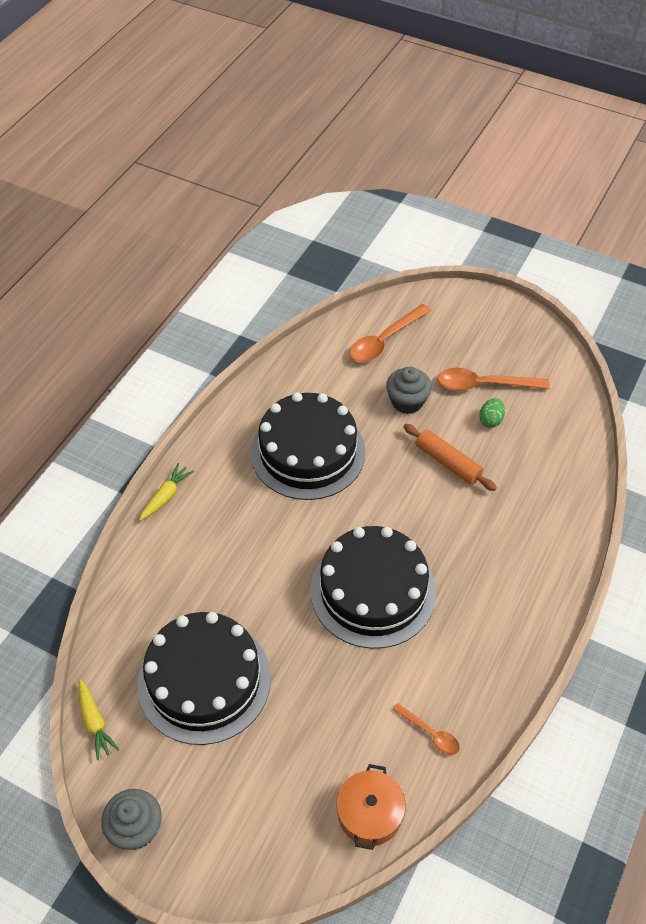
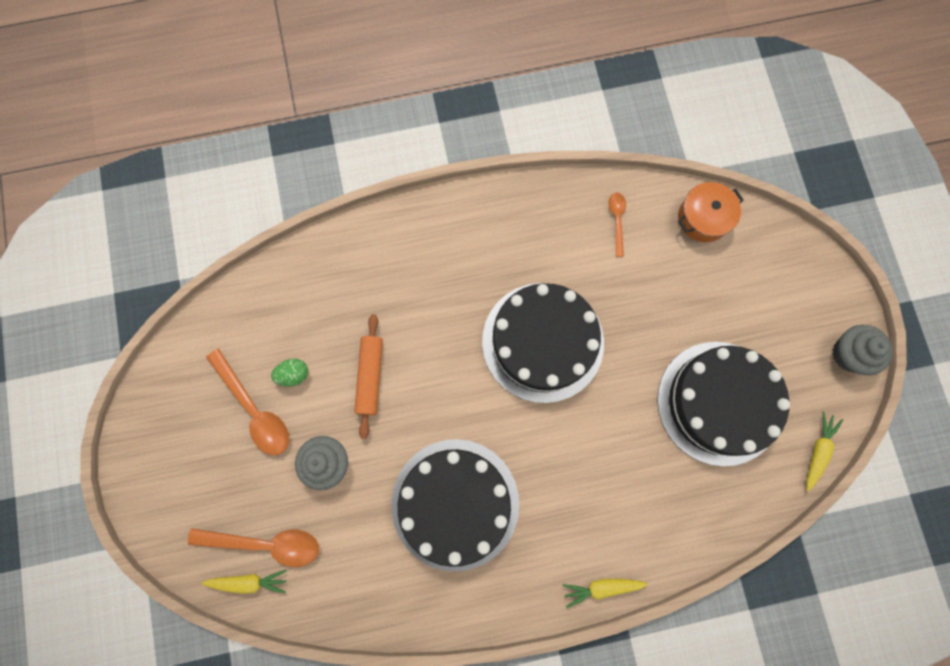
camera: 130 degrees left, 25 degrees up
none -> yellow carrot [201,570,287,594]

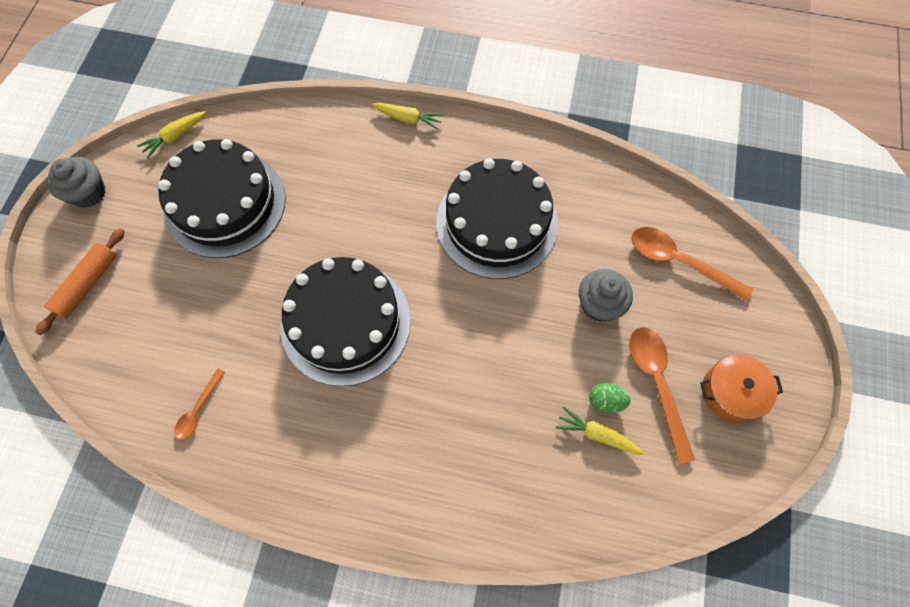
camera: 155 degrees left, 10 degrees down
yellow carrot [201,570,287,594] -> yellow carrot moved to [556,406,644,455]
orange rolling pin [354,314,383,439] -> orange rolling pin moved to [35,228,125,335]
orange pot [678,182,744,242] -> orange pot moved to [700,354,783,422]

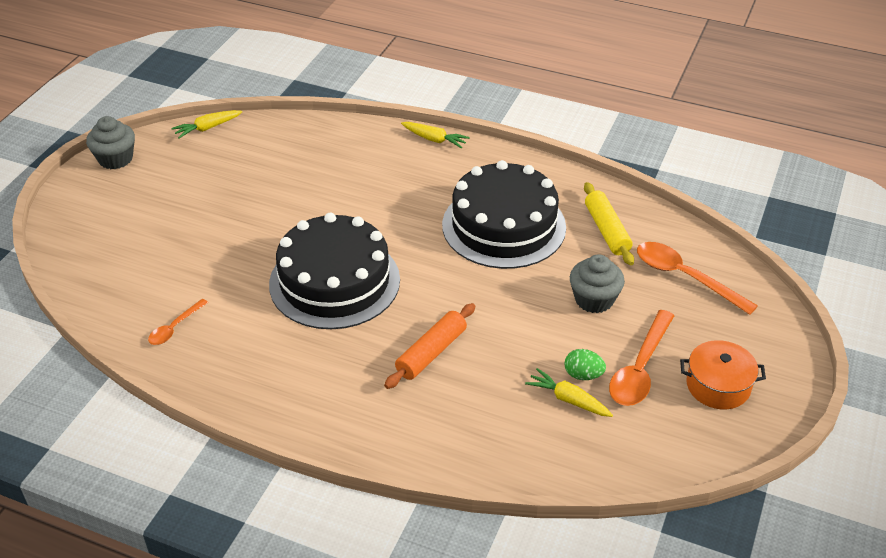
camera: 10 degrees right, 25 degrees down
orange rolling pin [35,228,125,335] -> orange rolling pin moved to [384,303,475,389]
black cake [158,139,286,258] -> none
orange spoon [629,327,695,464] -> orange spoon turned 150 degrees counterclockwise [609,310,675,406]
none -> yellow rolling pin [584,182,634,266]

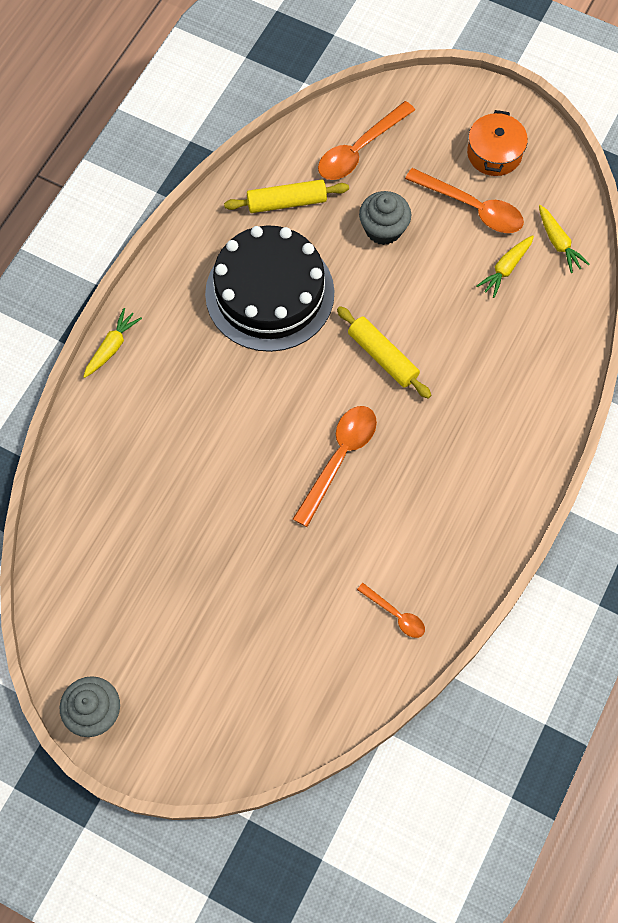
camera: 85 degrees left, 25 degrees up
yellow carrot [171,110,242,138] -> yellow carrot moved to [539,205,590,273]
black cake [269,213,400,329] -> orange spoon [293,406,377,527]
orange rolling pin [384,303,475,389] -> none
green egg [564,349,606,380] -> none
none -> yellow rolling pin [337,306,431,399]

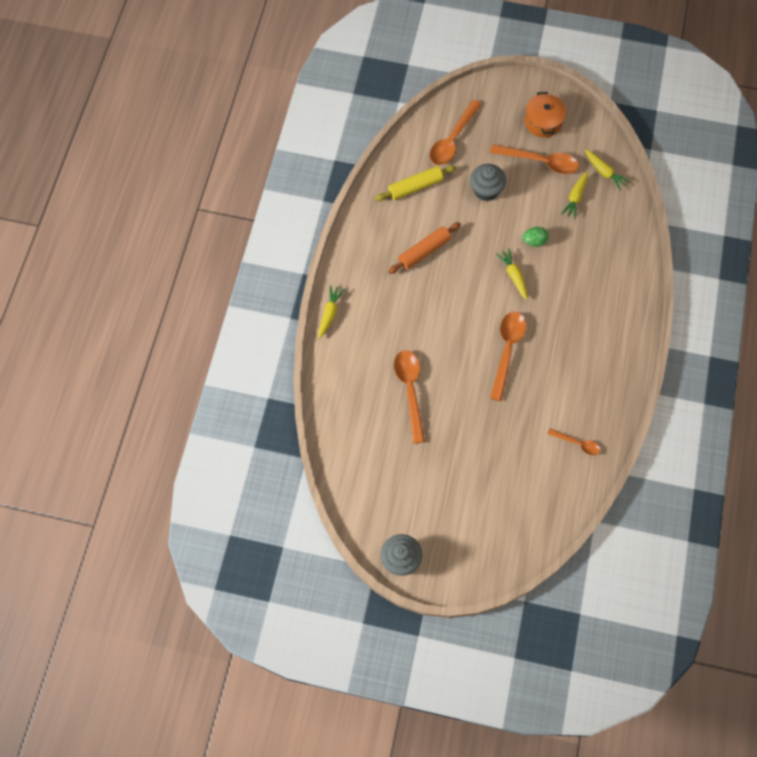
camera: 15 degrees left, 0 degrees up
black cake [205,225,335,352] -> orange rolling pin [388,222,461,274]
yellow rolling pin [337,306,431,399] -> yellow carrot [496,248,527,300]
none -> orange spoon [394,350,425,444]
none -> green egg [523,227,549,247]

